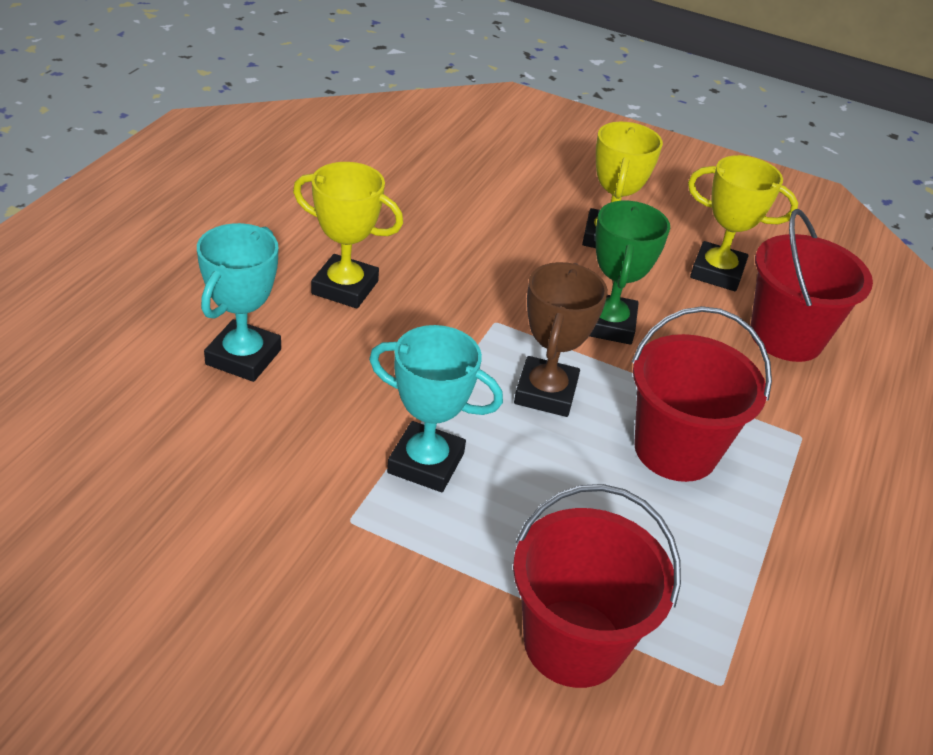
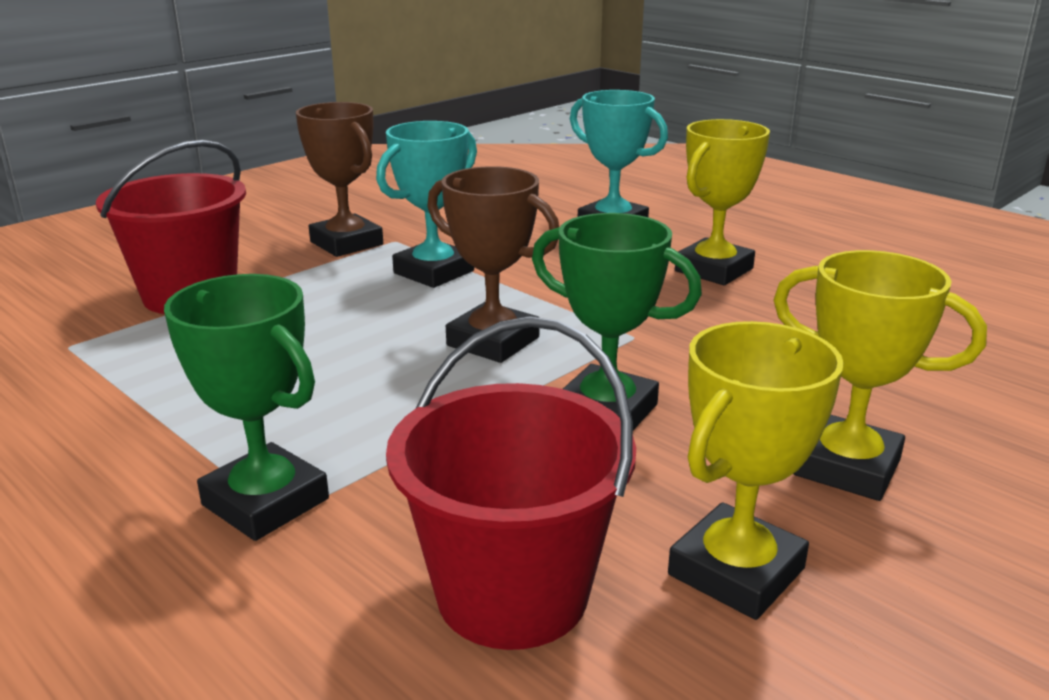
camera: 115 degrees right, 15 degrees down
red bucket [632,306,772,482] -> none
none -> green trophy [164,274,329,541]
none -> brown trophy [296,102,383,257]

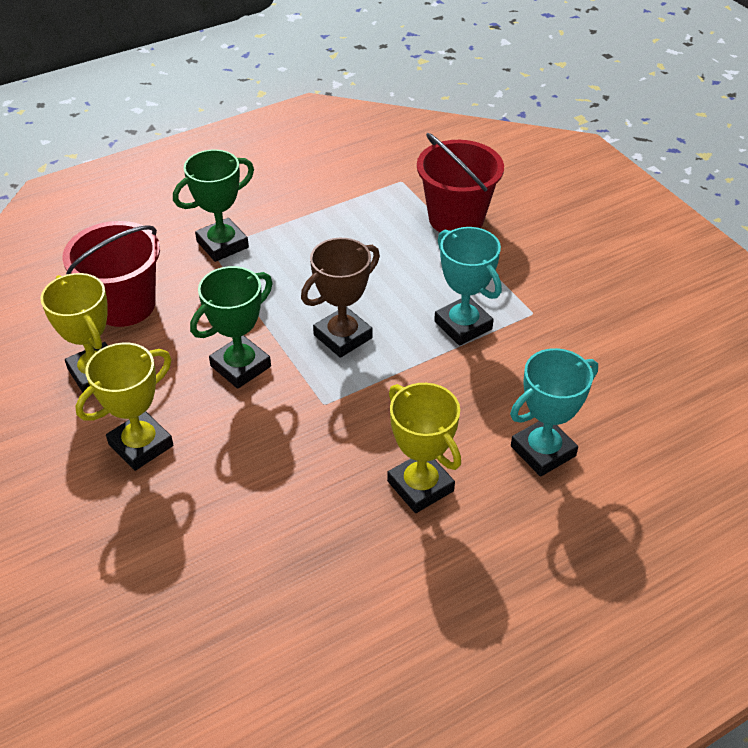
camera: 105 degrees right, 20 degrees up
brown trophy [296,102,383,257] -> none

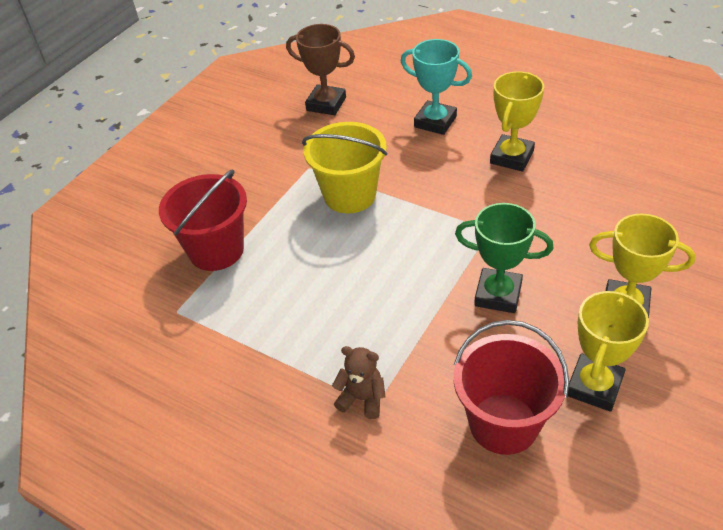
camera: 115 degrees left, 0 degrees up
green trophy [173,149,254,262] -> brown teddy bear [332,346,386,419]
brown trophy [301,238,380,358] -> brown trophy moved to [286,24,355,115]
turquoise trophy [434,227,502,346] -> yellow bucket [302,122,387,214]

